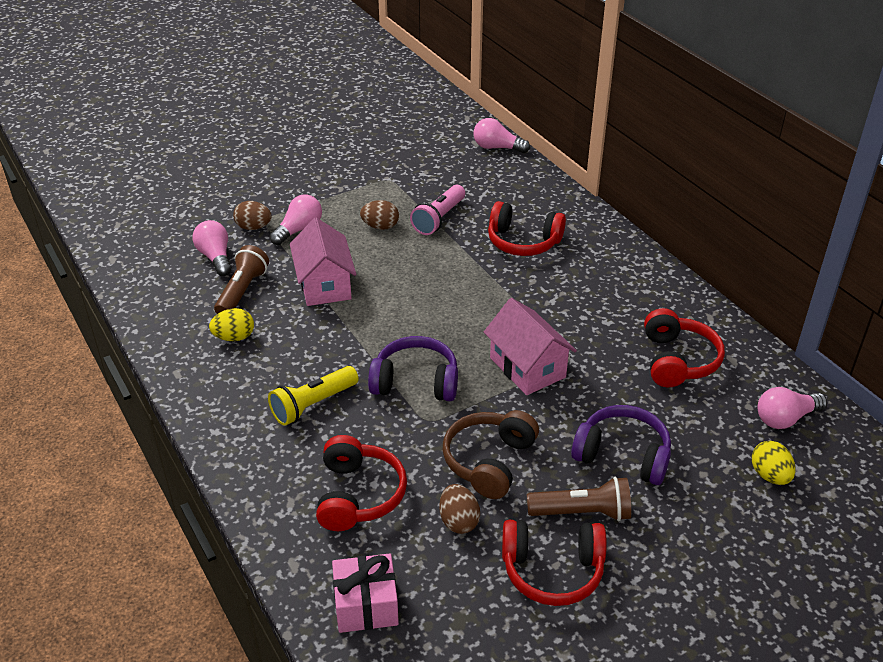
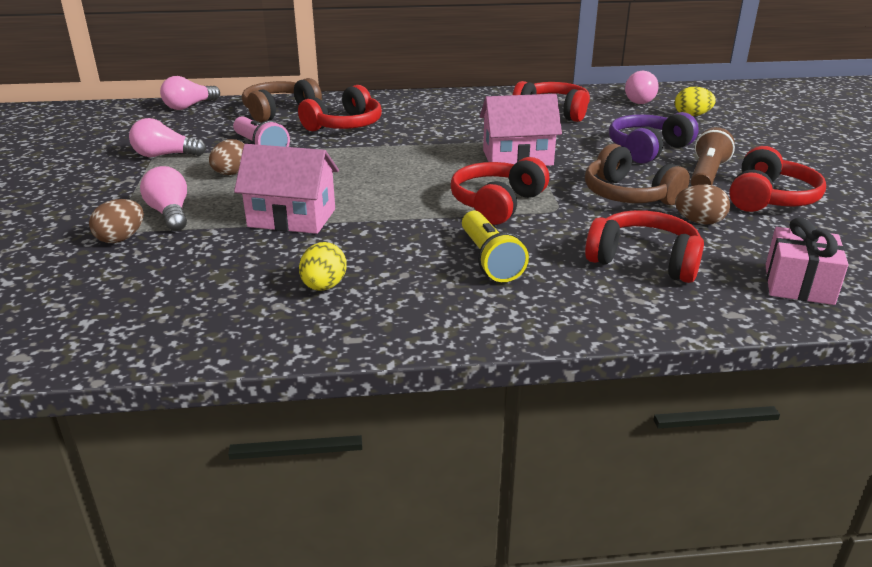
camera: 65 degrees left, 10 degrees down
pink light bulb [193,220,232,276] -> pink light bulb moved to [129,118,206,157]
brown flashlight [214,245,269,314] -> none
purple headphones [368,336,458,401] -> red headphones [450,157,549,225]
none -> brown headphones [242,78,322,123]

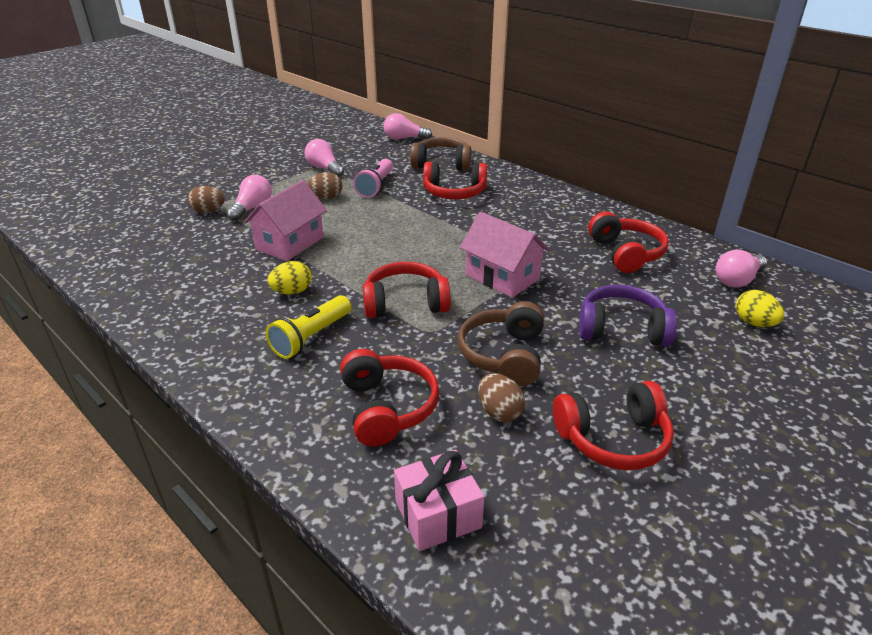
camera: 50 degrees right, 5 degrees up
pink house [234,144,339,234] -> pink house turned 60 degrees clockwise [244,180,327,261]
yellow egg [299,242,347,291] -> yellow egg moved to [267,261,312,294]
brown flashlight [690,127,735,186] -> none

